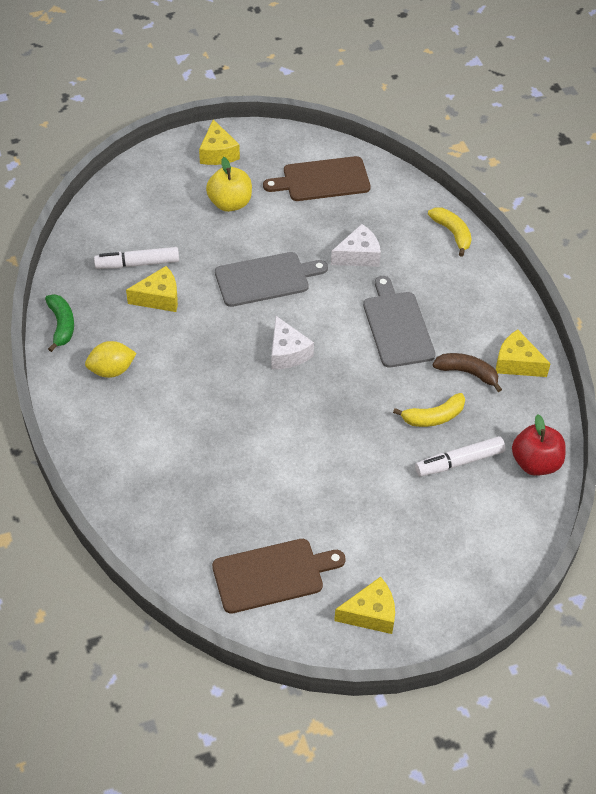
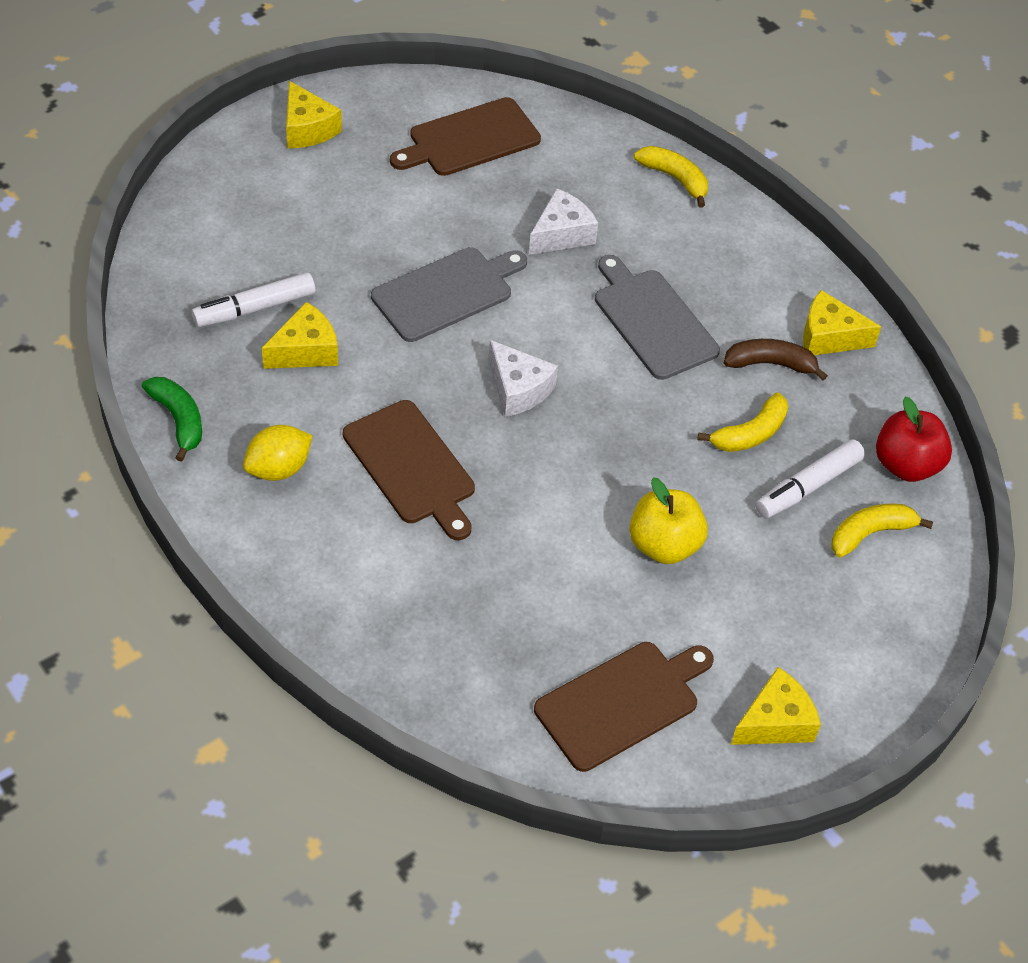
camera: 20 degrees left, 0 degrees up
yellow apple [206,157,252,212] -> yellow apple moved to [630,477,708,564]
none -> brown cutting board [343,400,475,540]
none -> yellow banana [831,503,933,558]

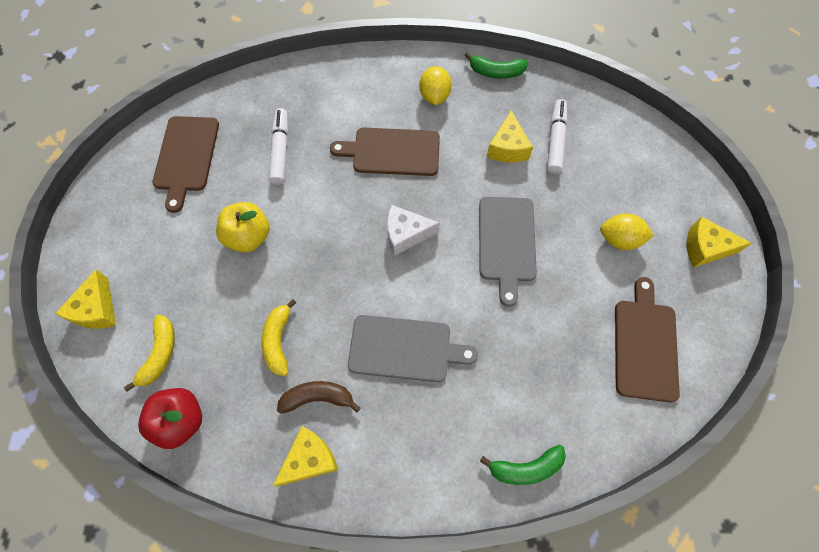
camera: 130 degrees right, 15 degrees up
white cheese [529,188,598,255] -> none
yellow banana [634,146,708,208] -> green banana [480,445,566,485]
brown banana [724,339,828,381] -> brown banana turned 135 degrees counterclockwise [277,381,360,414]
yellow cheese [731,667,821,745] -> yellow cheese moved to [55,269,116,329]
white marker [756,439,865,518] -> white marker moved to [269,108,288,185]
none -> yellow lemon [600,213,654,250]

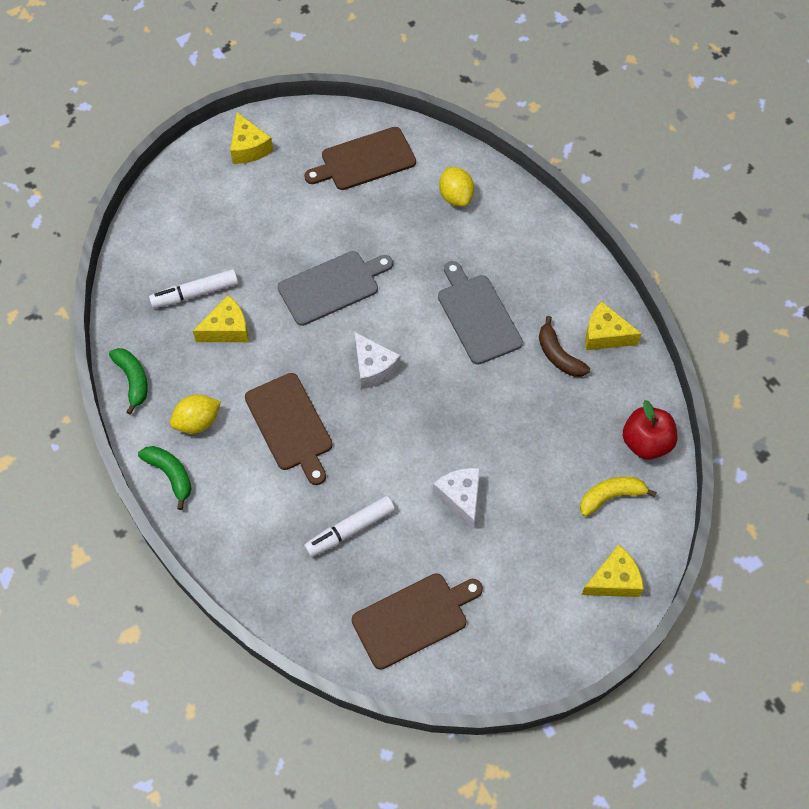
camera: 120 degrees left, 5 degrees down
yellow apple [216,202,270,253] -> white cheese [433,468,480,529]
yellow banana [261,299,297,376] -> none
green banana [480,445,566,485] -> green banana moved to [138,446,191,510]
yellow lemon [600,213,654,250] -> yellow lemon moved to [439,167,474,207]

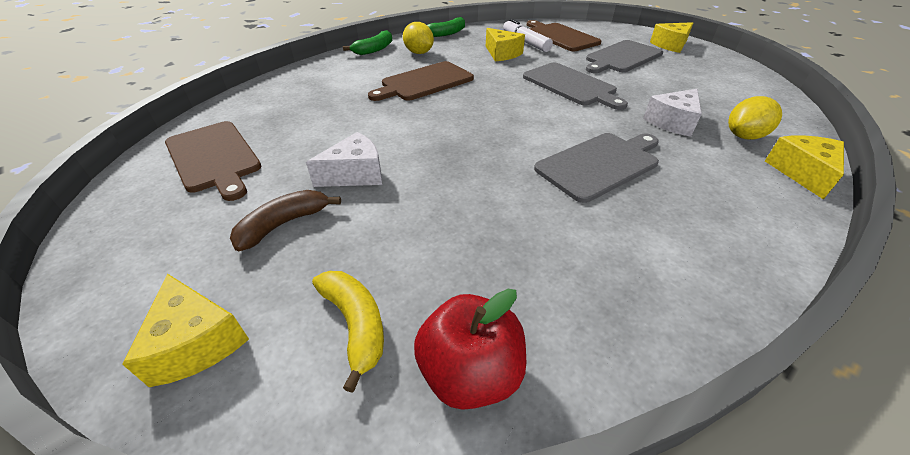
camera: 80 degrees right, 20 degrees down
brown cutting board [304,127,416,190] -> brown cutting board moved to [527,20,601,51]
white marker [304,496,395,557] -> none
white cheese [354,332,401,389] -> white cheese moved to [643,89,702,137]
brown banana [539,316,590,377] -> brown banana moved to [230,190,341,251]
yellow cheese [585,301,642,350] -> yellow cheese moved to [765,135,844,200]
none -> grey cutting board [586,40,663,73]

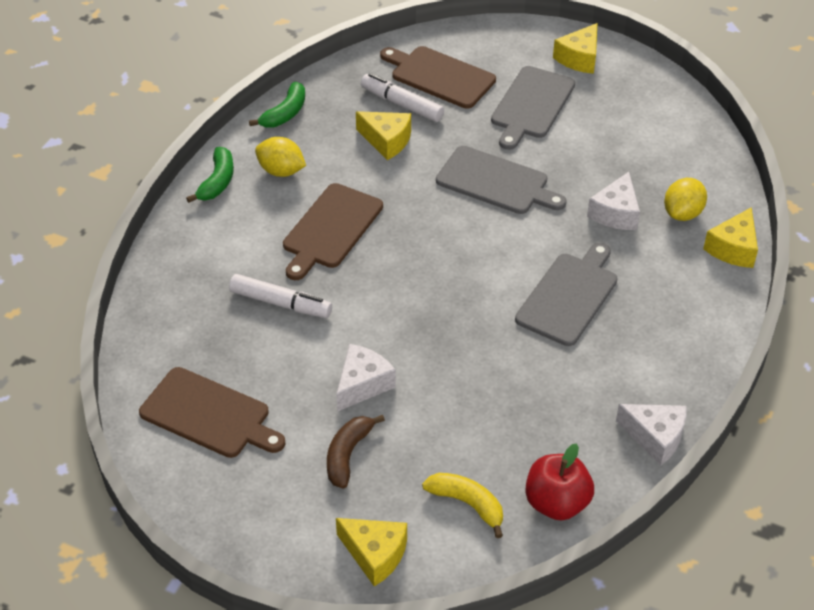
camera: 25 degrees left, 5 degrees up
yellow cheese [765,135,844,200] -> yellow cheese turned 135 degrees counterclockwise [703,207,758,268]
none -> white marker [229,274,332,318]
none -> white cheese [616,404,687,465]

